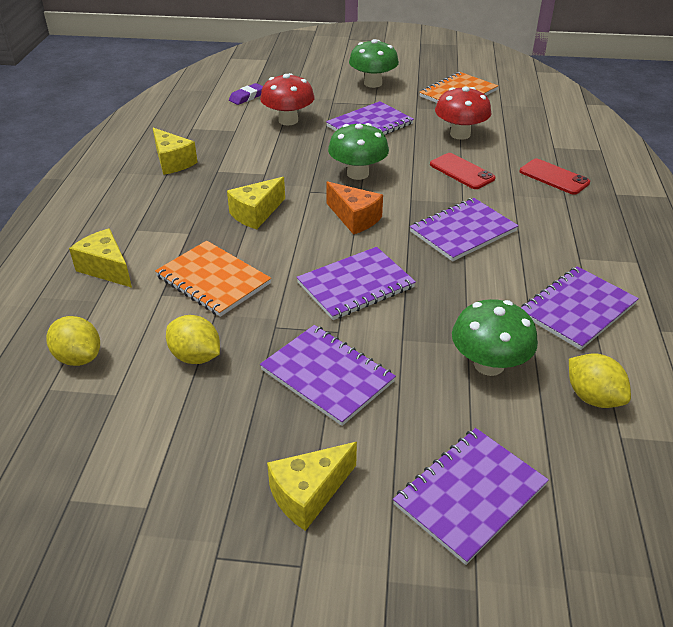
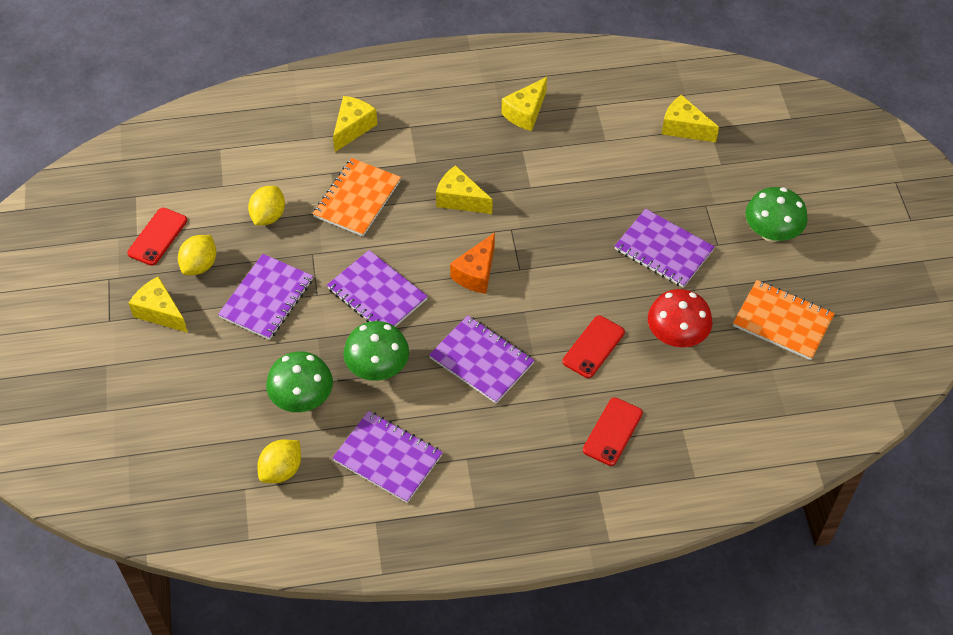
camera: 75 degrees right, 15 degrees up
yellow lemon [46,316,100,366] -> yellow lemon moved to [178,235,216,275]
purple eraser [229,83,263,105] -> yellow cheese [662,95,719,142]
red mushroom [260,73,315,125] -> none
green mushroom [328,123,389,180] -> green mushroom moved to [343,321,409,381]
purple notebook [393,428,549,565] -> none
none -> red phone [127,208,187,266]

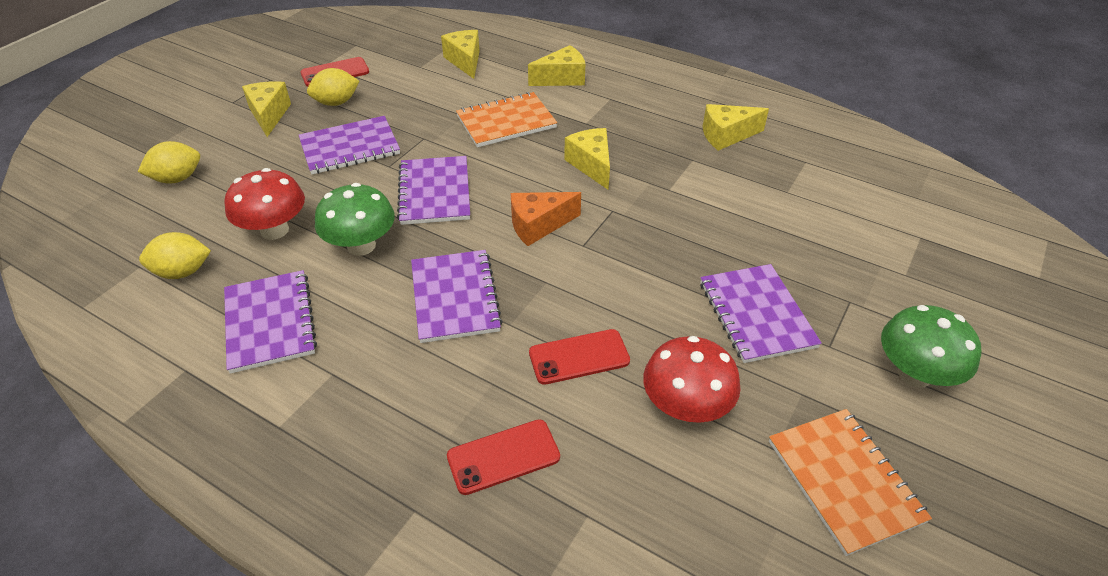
camera: 40 degrees right, 10 degrees down
yellow lemon [248,186,285,225] -> yellow lemon moved to [138,141,200,184]
green mushroom [266,351,333,412] -> red mushroom [224,168,305,240]
yellow cheese [662,95,719,142] -> yellow cheese moved to [441,30,480,79]

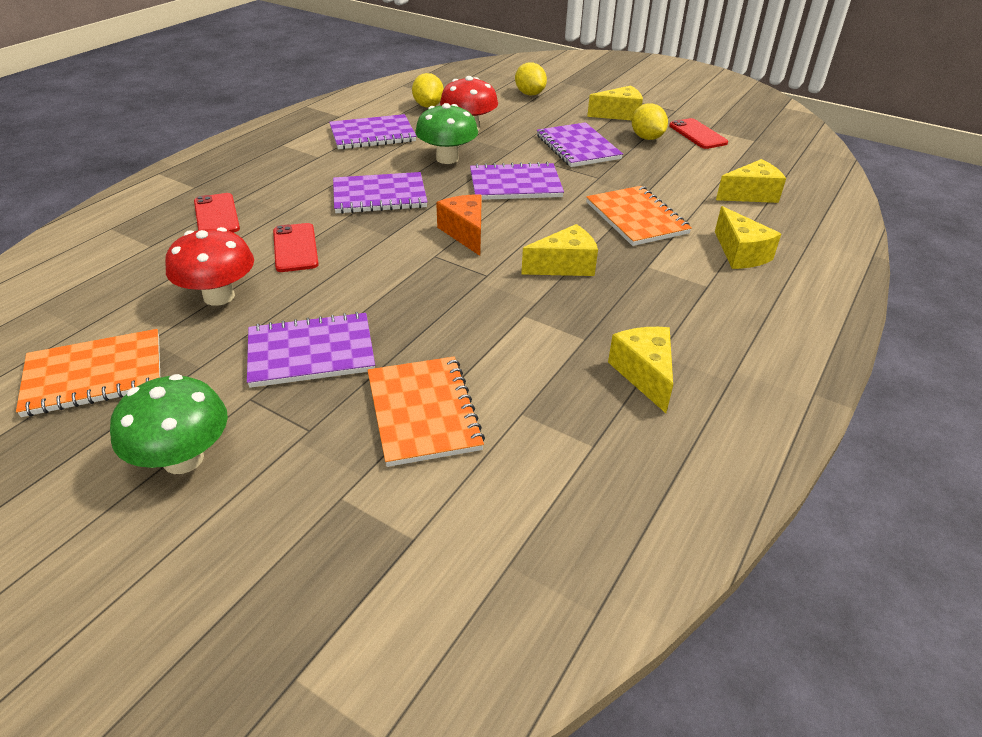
camera: 90 degrees right, 5 degrees down
none -> orange notebook [367,356,485,467]

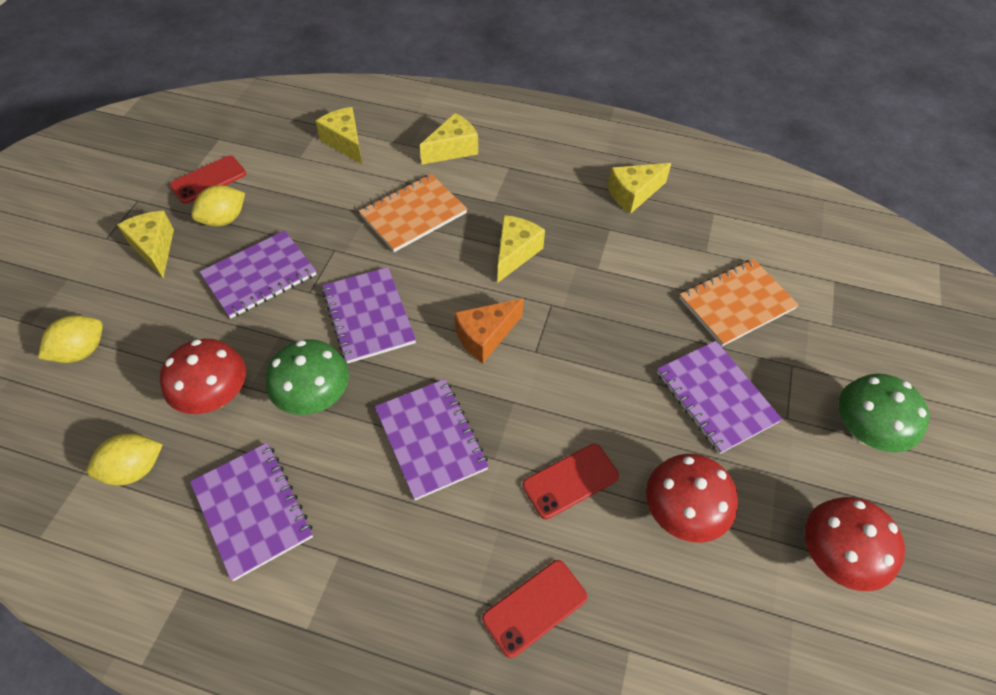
camera: 105 degrees left, 15 degrees up
orange notebook [16,329,160,417] -> red mushroom [805,497,905,591]
yellow cheese [521,224,598,276] -> yellow cheese turned 60 degrees clockwise [497,215,545,283]

